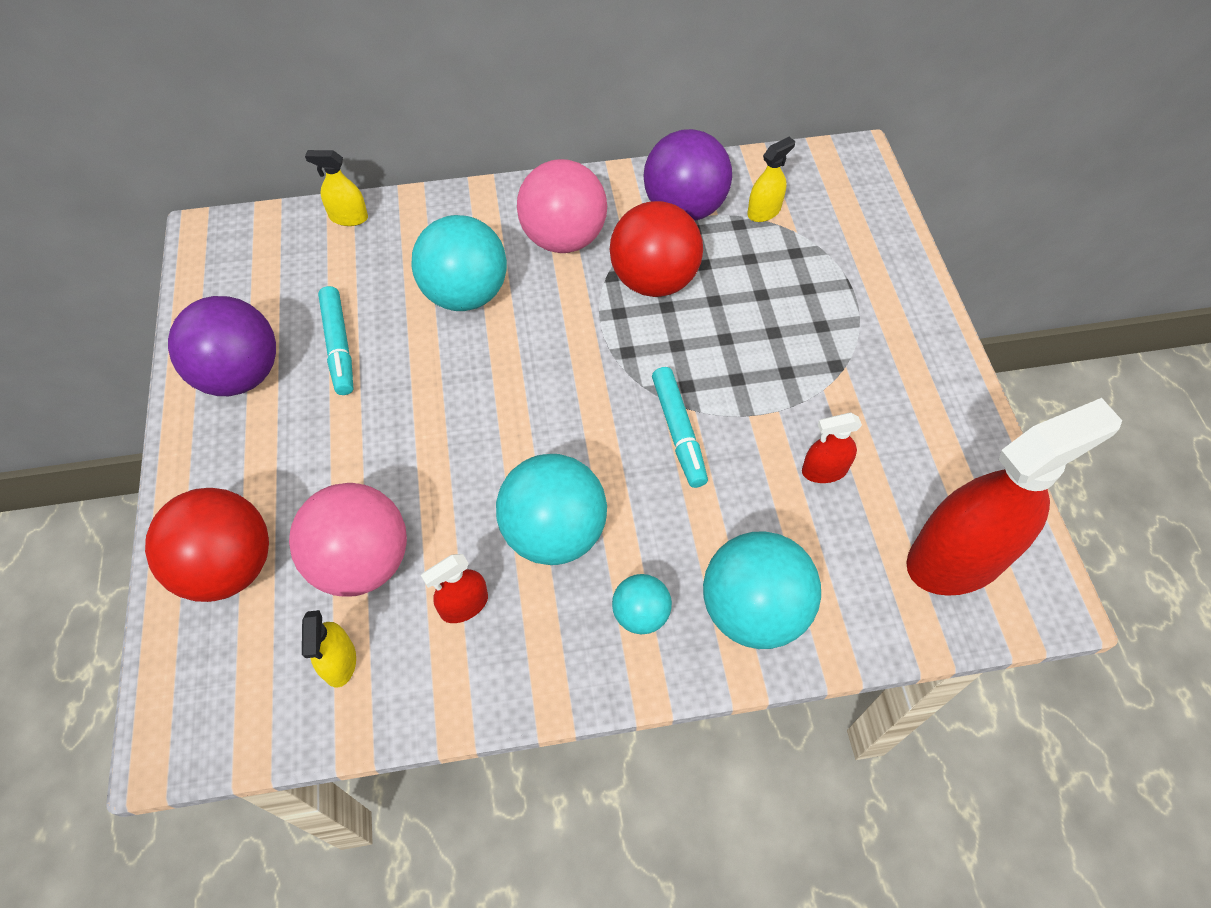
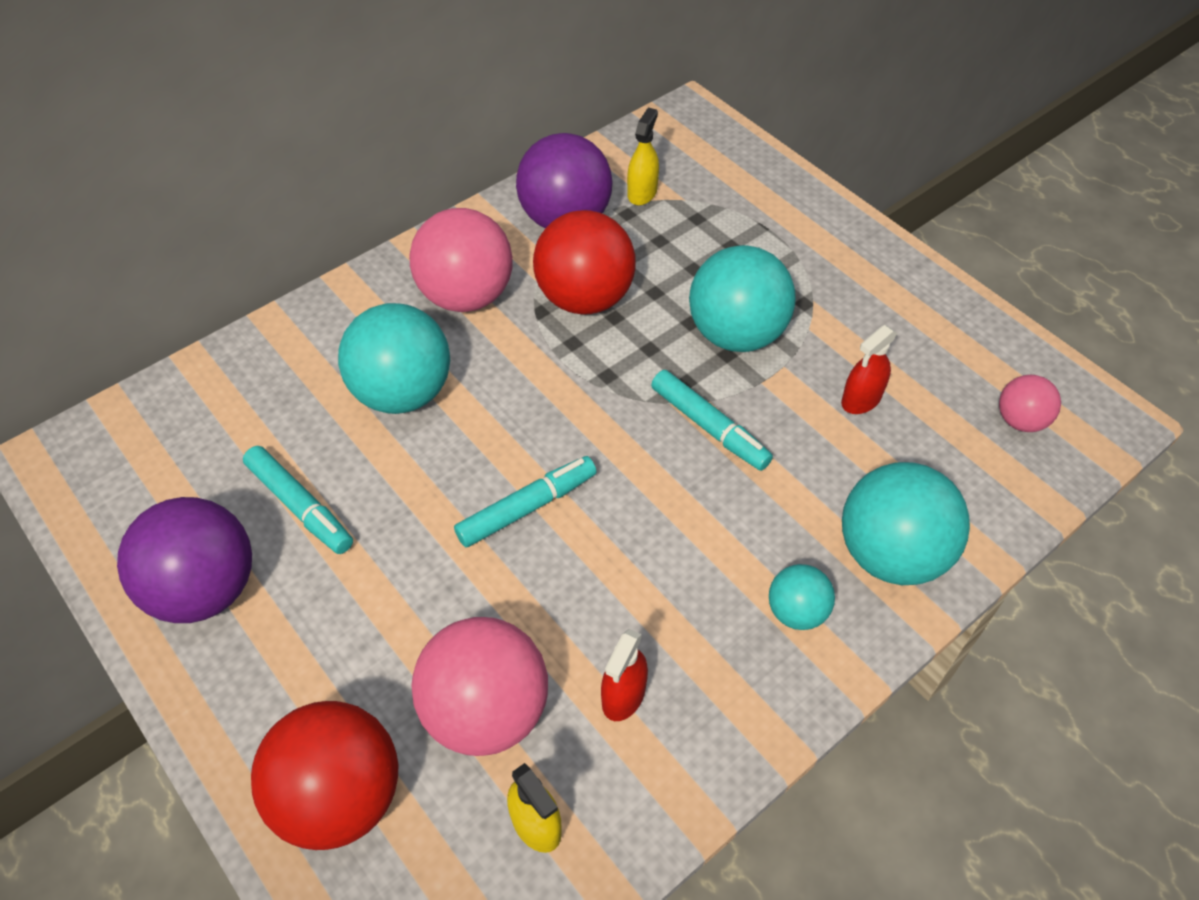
camera: 30 degrees left, 5 degrees down
yellow spray bottle [305,150,368,226] -> none
turquoise ball [496,454,607,565] -> turquoise ball moved to [689,245,796,352]
red spray bottle [906,398,1122,596] -> pink ball [999,375,1061,432]
none -> turquoise marker [454,456,597,547]

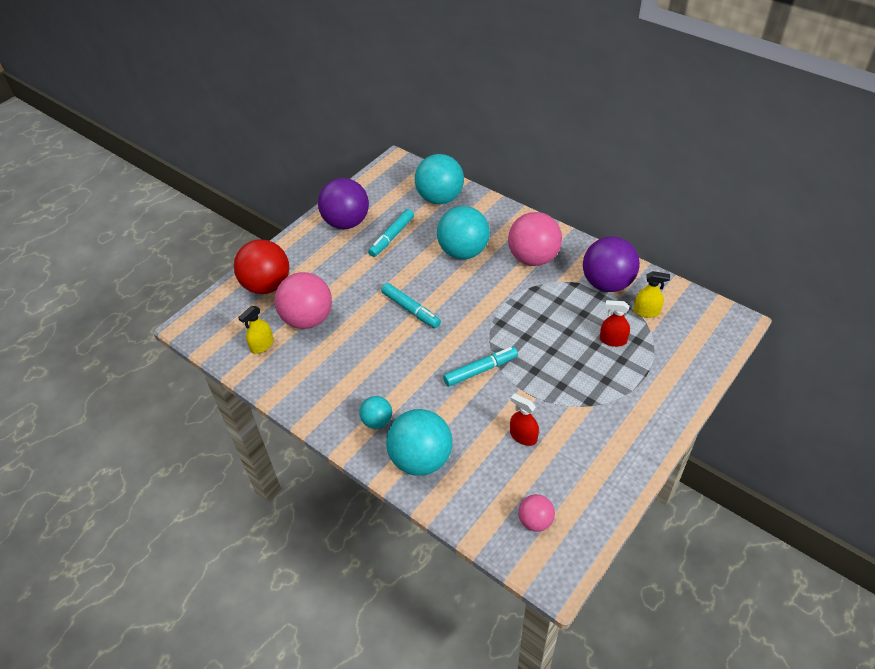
camera: 80 degrees right, 5 degrees down
red ball [533,210,636,315] -> none
red spray bottle [601,629,648,721] -> red spray bottle moved to [600,300,630,347]
turquoise marker [651,370,773,471] -> turquoise marker turned 150 degrees counterclockwise [443,347,518,387]
turquoise ball [689,245,796,352] -> turquoise ball moved to [415,154,464,204]

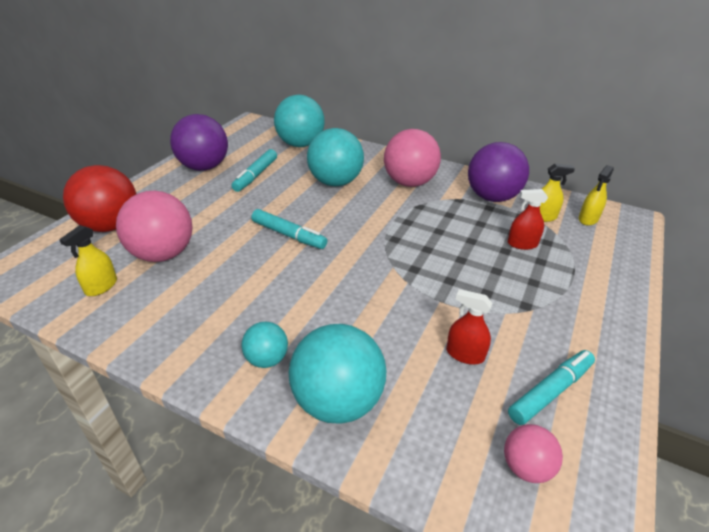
camera: 15 degrees left, 10 degrees down
turquoise marker [443,347,518,387] -> turquoise marker moved to [508,350,595,425]
none -> yellow spray bottle [579,165,614,226]

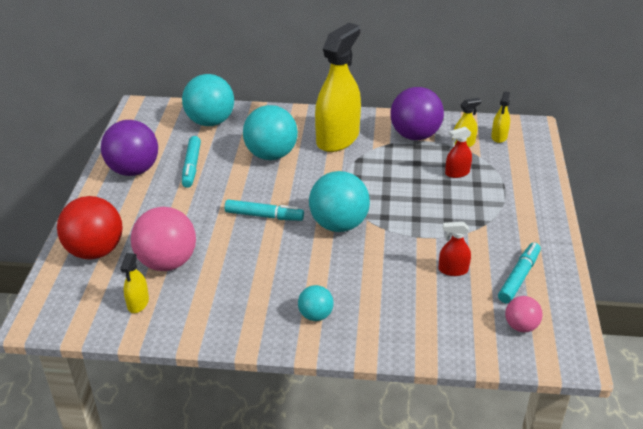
camera: 20 degrees left, 0 degrees up
turquoise ball [289,324,386,423] -> turquoise ball moved to [309,171,370,232]
pink ball [384,129,441,187] -> yellow spray bottle [315,23,361,152]

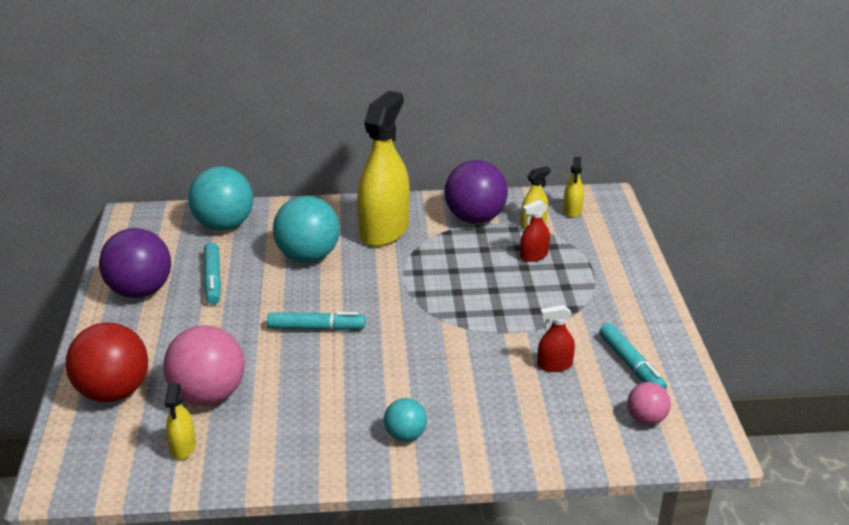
camera: 10 degrees left, 5 degrees down
turquoise ball [309,171,370,232] -> none
turquoise marker [498,242,541,303] -> turquoise marker turned 135 degrees clockwise [599,323,667,390]

